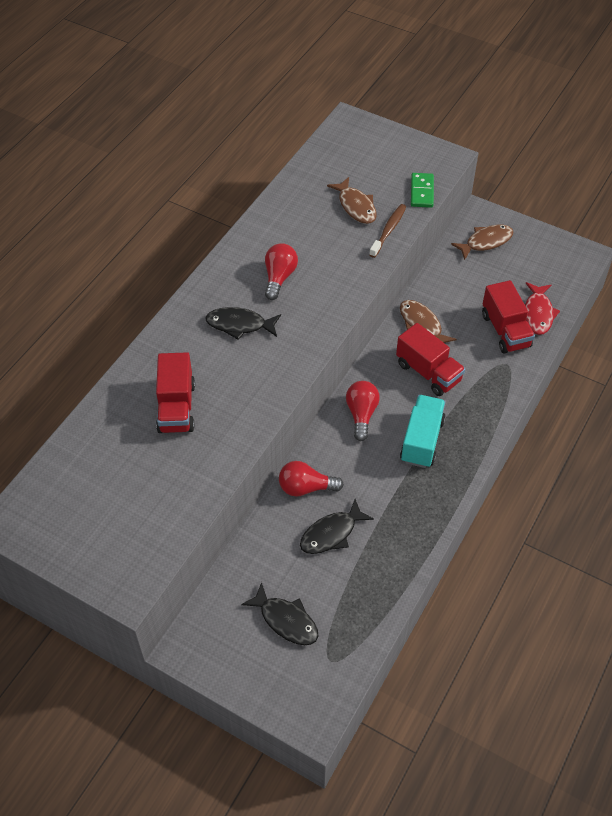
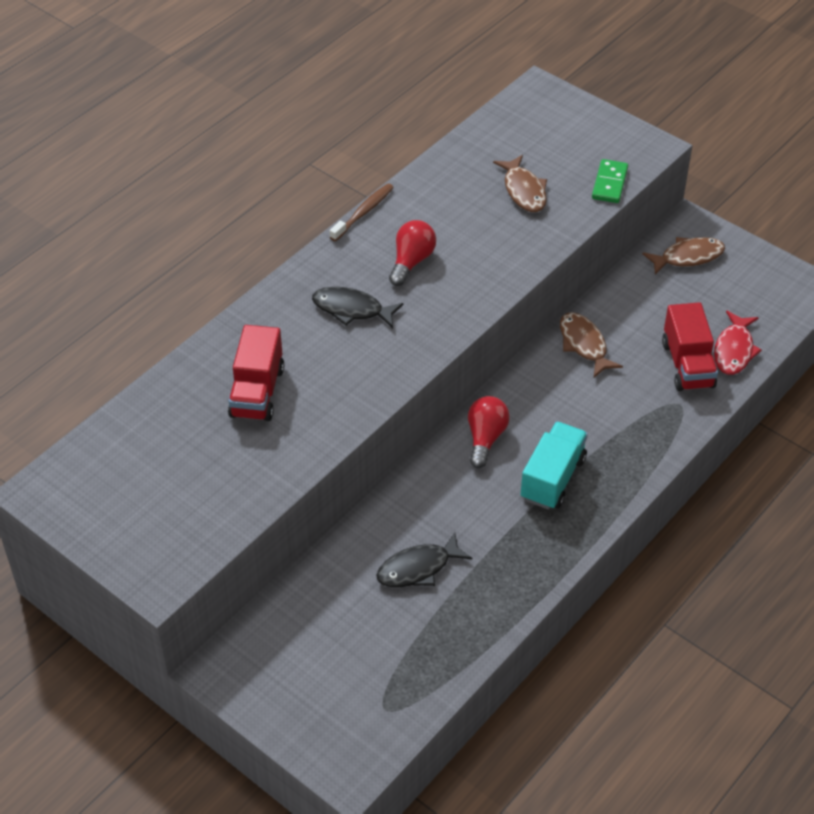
camera: 10 degrees right, 5 degrees down
black fish [241,582,318,645] -> none
red light bulb [279,461,344,497] -> none
brown toothbrush [369,204,406,258] -> brown toothbrush moved to [330,183,394,241]
red truck [396,323,465,396] -> none

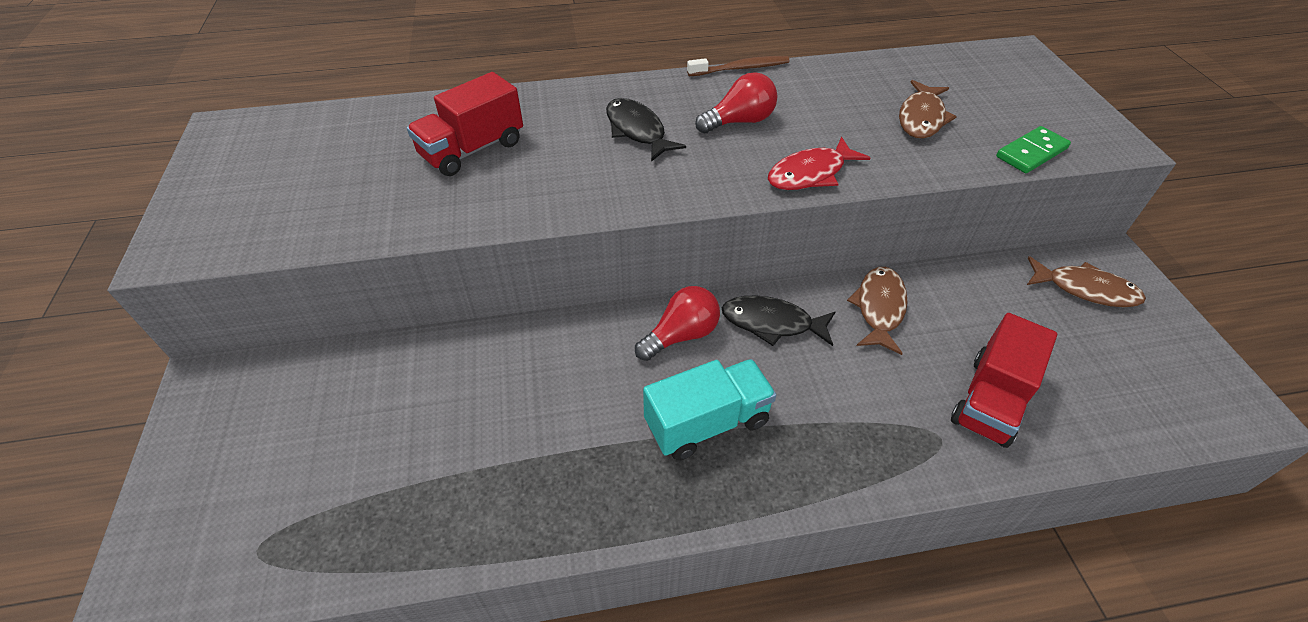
camera: 40 degrees right, 0 degrees up
black fish [376,532,472,587] -> black fish moved to [722,296,835,346]
red fish [714,310,762,375] -> red fish moved to [768,137,870,190]

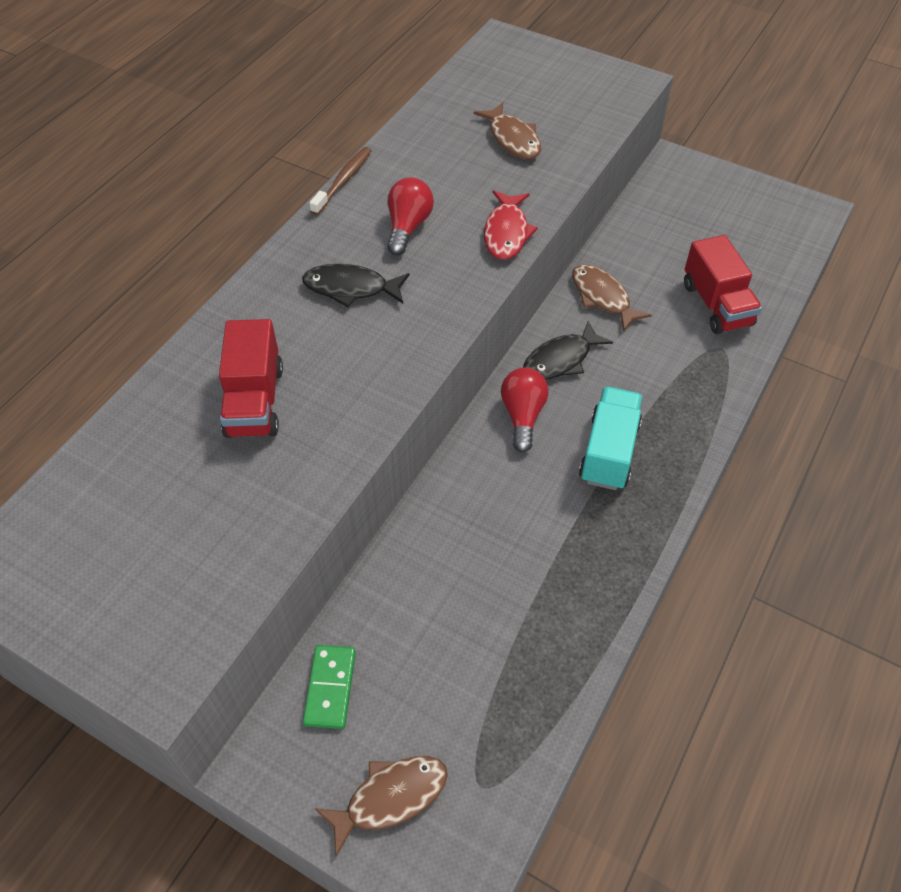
camera: 50 degrees left, 5 degrees up
green domino [996,126,1071,173] -> green domino moved to [303,645,356,729]
brown fish [1027,256,1146,307] -> brown fish moved to [315,756,448,856]

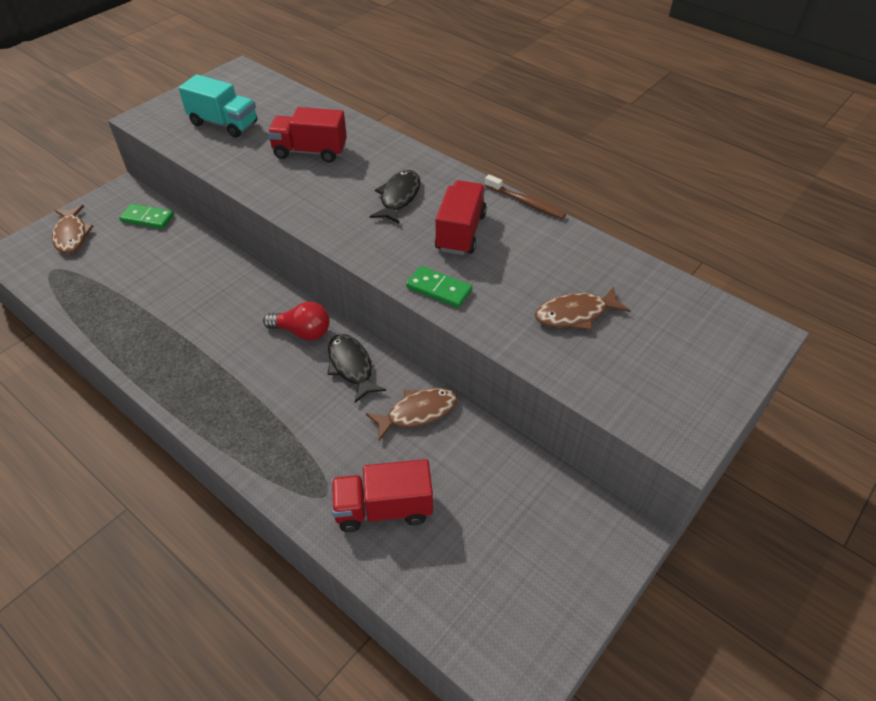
camera: 100 degrees right, 5 degrees down
red light bulb [387,178,434,255] -> red truck [435,180,487,255]
red fish [484,190,538,260] -> green domino [406,266,472,308]
turquoise truck [579,387,643,490] -> turquoise truck moved to [179,74,257,138]

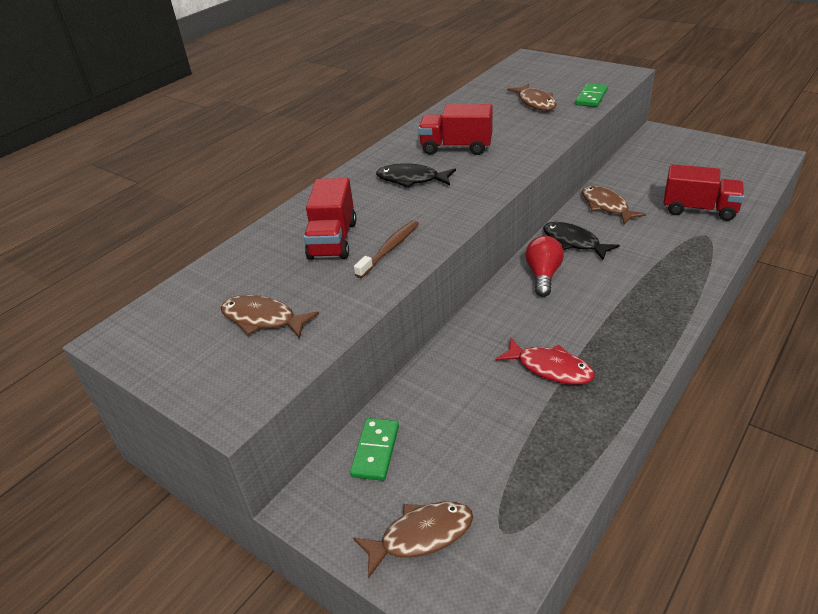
camera: 90 degrees left, 10 degrees down
turquoise truck [179,74,257,138] -> brown fish [221,295,319,339]
black fish [328,334,386,403] -> black fish turned 75 degrees clockwise [543,222,620,260]
red truck [331,459,433,532] -> red truck turned 60 degrees counterclockwise [664,164,744,221]
green domino [406,266,472,308] -> green domino moved to [576,83,608,107]
brown toothbrush [485,175,566,219] -> brown toothbrush moved to [354,220,419,278]
none -> red fish [495,338,595,385]

